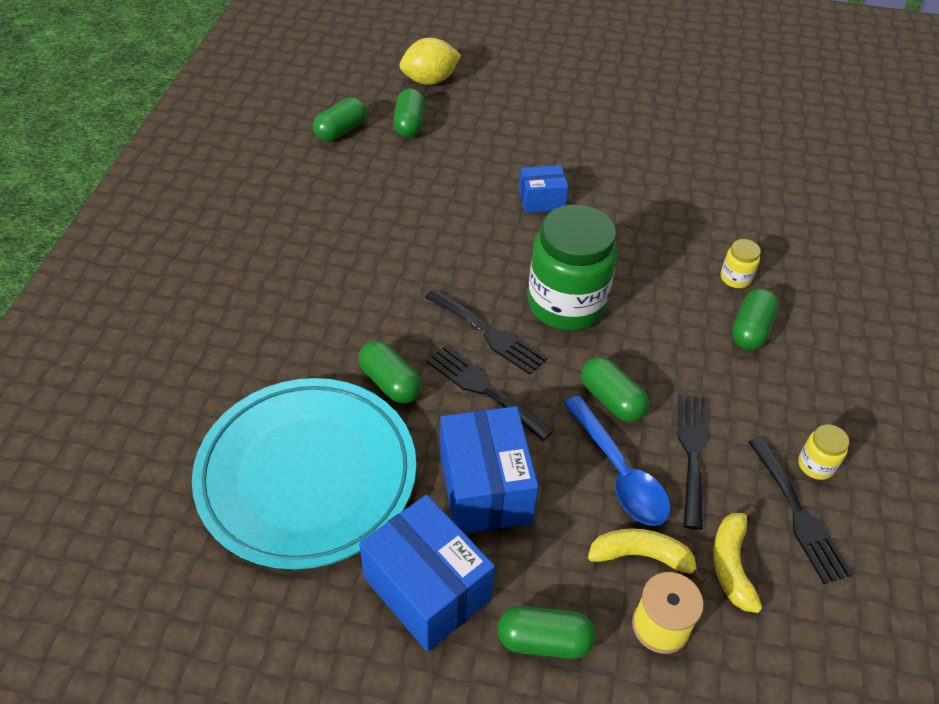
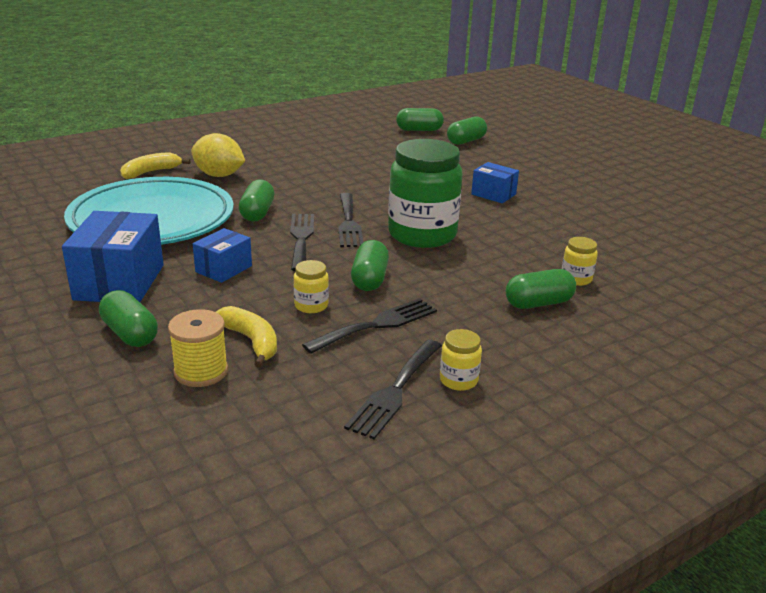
camera: 45 degrees right, 20 degrees down
yellow lemon [400,37,461,85] -> yellow lemon moved to [191,133,245,177]
blue box [440,406,539,534] -> blue box [193,228,252,283], size x0.57
blue spoon [564,396,670,526] -> yellow jar [294,260,329,313]
yellow banana [713,506,762,613] -> yellow banana moved to [120,152,191,179]

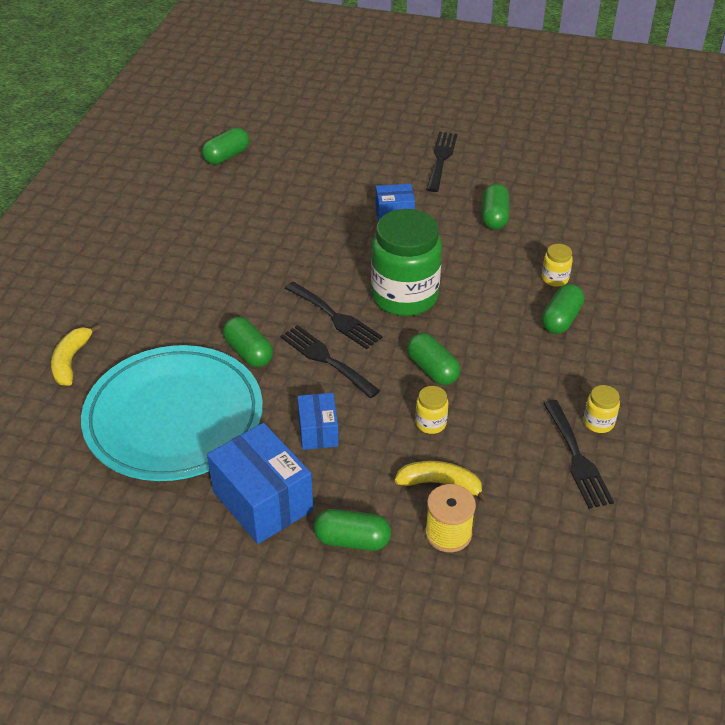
camera: 40 degrees left, 15 degrees up
yellow lemon [191,133,245,177] -> none
black fork [302,298,437,354] -> black fork moved to [426,132,458,192]
green capsule [447,116,487,145] -> green capsule moved to [482,184,509,230]

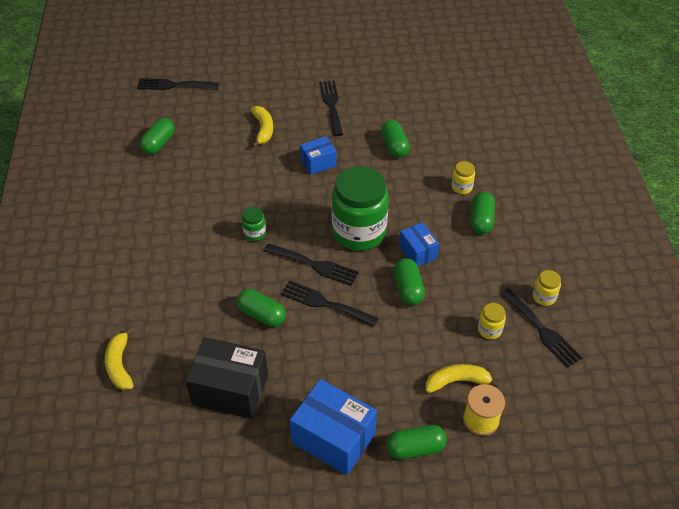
camera: 20 degrees left, 5 degrees up
turquoise plate [81,345,263,481] -> black box [185,337,268,419]
blue box [297,393,339,450] -> blue box moved to [399,222,439,266]
green capsule [407,333,460,385] -> green capsule turned 45 degrees clockwise [394,258,425,305]
yellow jar [415,386,448,434] -> yellow jar moved to [478,303,506,339]
none -> black fork [137,78,219,90]
none -> green jar [242,207,266,241]
none -> yellow banana [251,106,273,148]

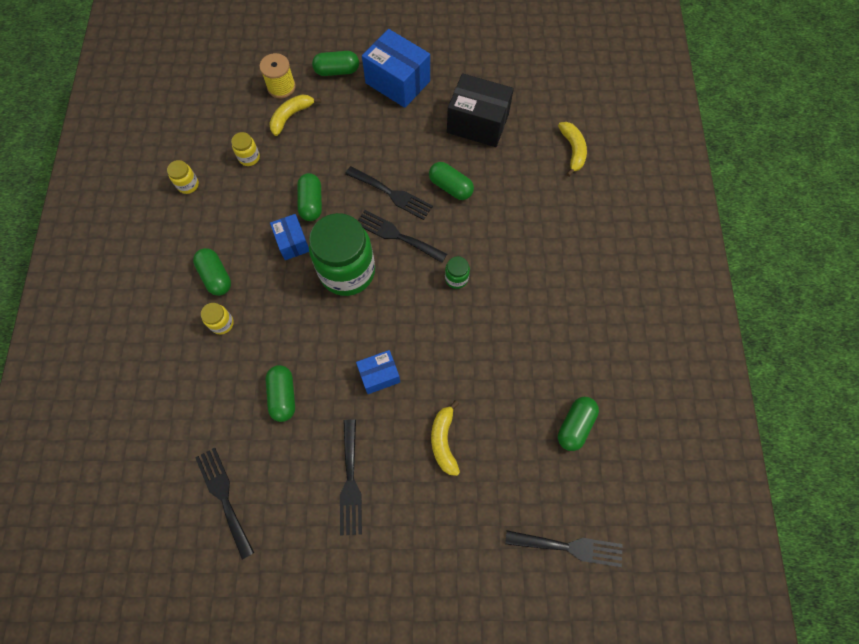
camera: 175 degrees left, 20 degrees up
yellow banana [426,364,500,393] -> yellow banana turned 135 degrees clockwise [269,94,321,136]
green capsule [470,192,495,234] -> green capsule turned 45 degrees counterclockwise [193,248,231,296]
black fork [500,288,583,368] -> black fork moved to [195,447,254,560]

